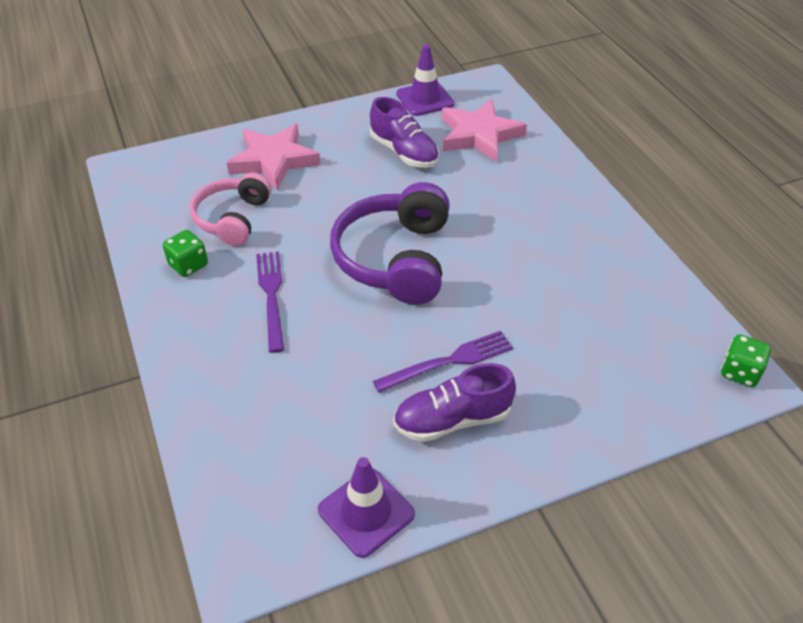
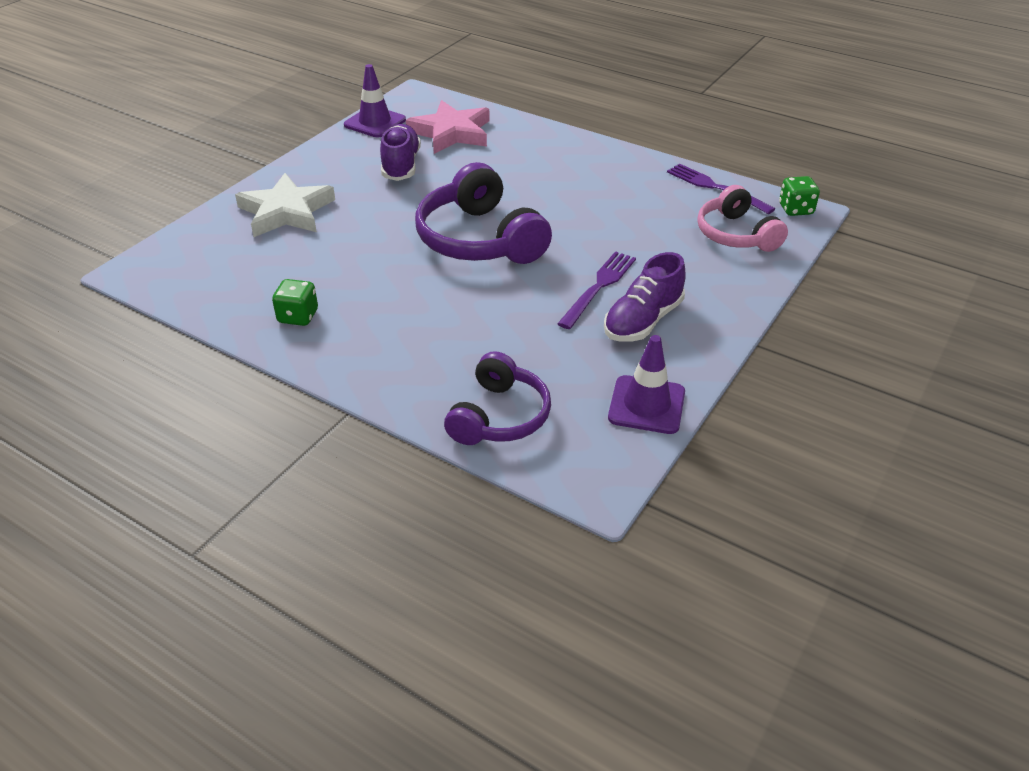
camera: 35 degrees left, 5 degrees down
pink headphones [190,173,271,246] -> pink headphones moved to [697,185,788,252]
pink star [227,124,321,190] -> white star [235,173,335,237]
purple fork [256,251,284,353] -> purple fork moved to [667,163,775,214]
purple shoe [370,97,439,168] -> purple shoe turned 105 degrees counterclockwise [380,124,421,181]
none -> purple headphones [444,351,551,445]

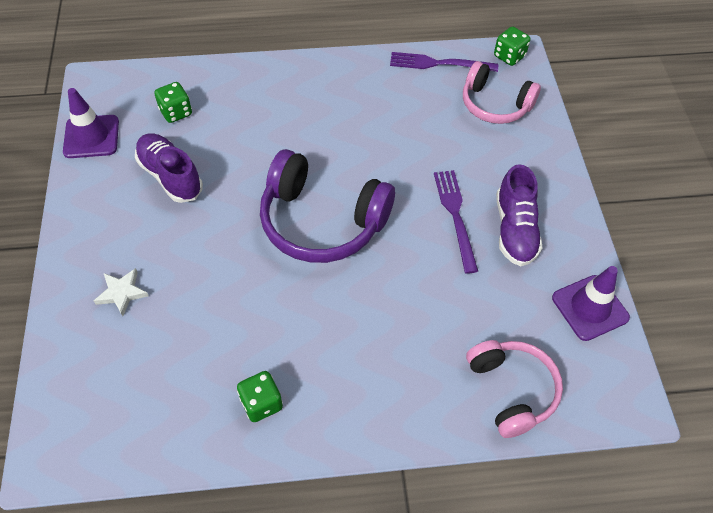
camera: 40 degrees left, 15 degrees up
white star [235,173,335,237] -> white star [94,268,149,316], size x0.50
pink star [406,100,490,154] -> green dice [155,82,192,123]
purple headphones [444,351,551,445] -> pink headphones [466,340,563,438]

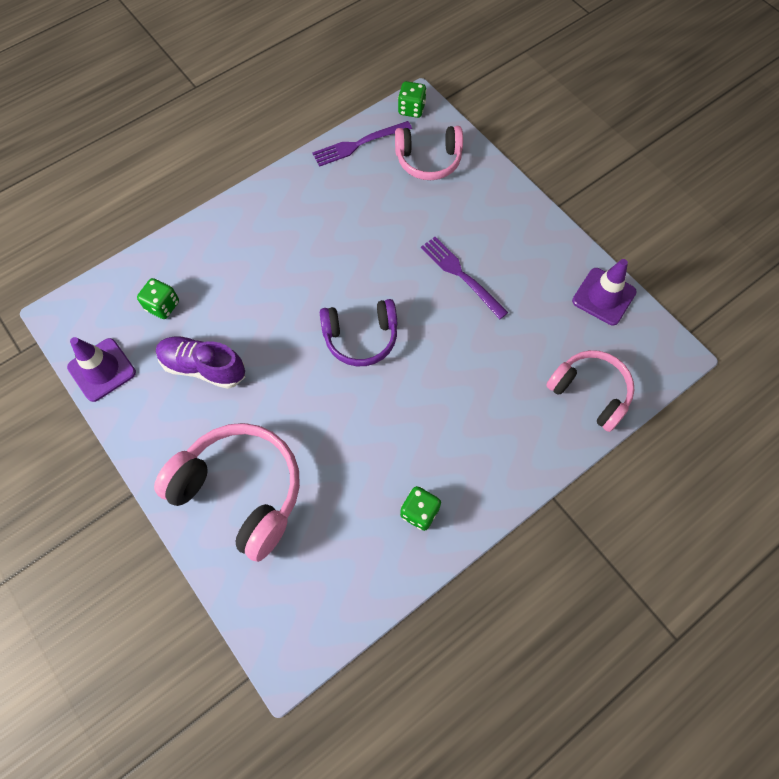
camera: 30 degrees left, 10 degrees up
white star [94,268,149,316] -> pink headphones [154,423,300,562]
purple headphones [260,149,395,263] -> purple headphones [320,299,397,366], size x0.65
purple shoe [496,164,542,266] -> none

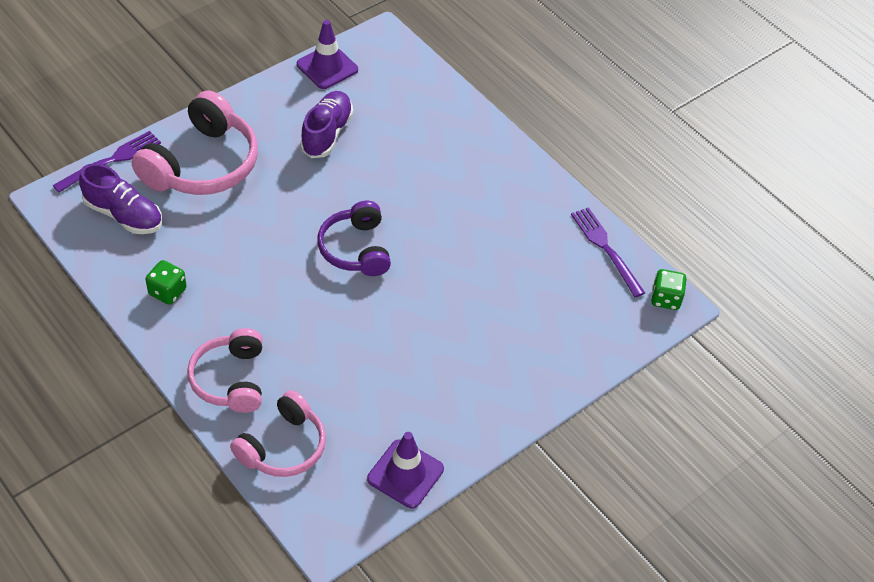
camera: 85 degrees right, 15 degrees down
green dice [137,278,179,319] -> none
pink headphones [395,126,463,180] -> pink headphones moved to [187,328,263,413]
purple fork [421,237,509,319] -> purple fork moved to [52,131,161,193]
none -> purple shoe [79,164,162,234]

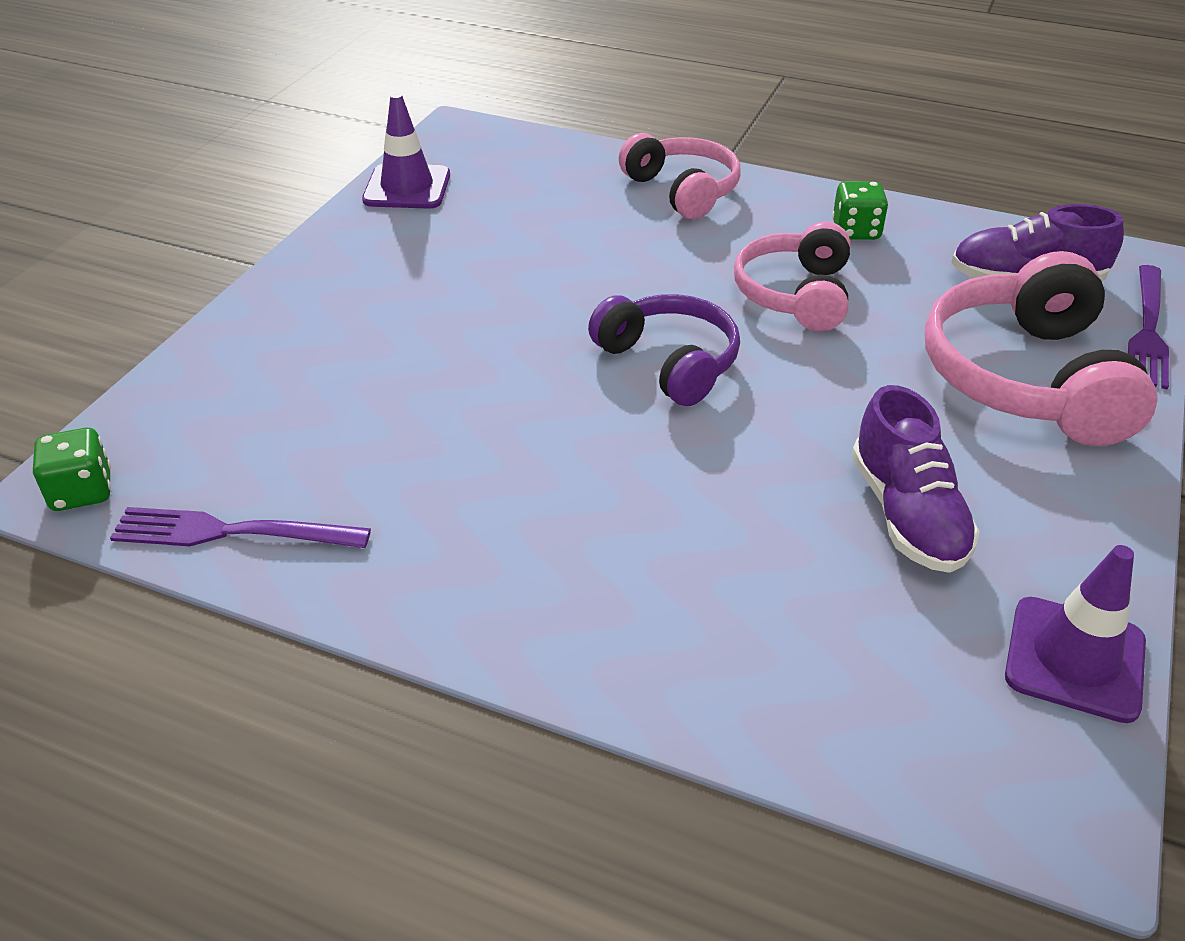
camera: 155 degrees right, 10 degrees down
pink headphones [230,390,326,477] -> pink headphones moved to [734,221,850,331]
purple fork [571,207,645,297] -> purple fork turned 150 degrees clockwise [110,507,371,548]

